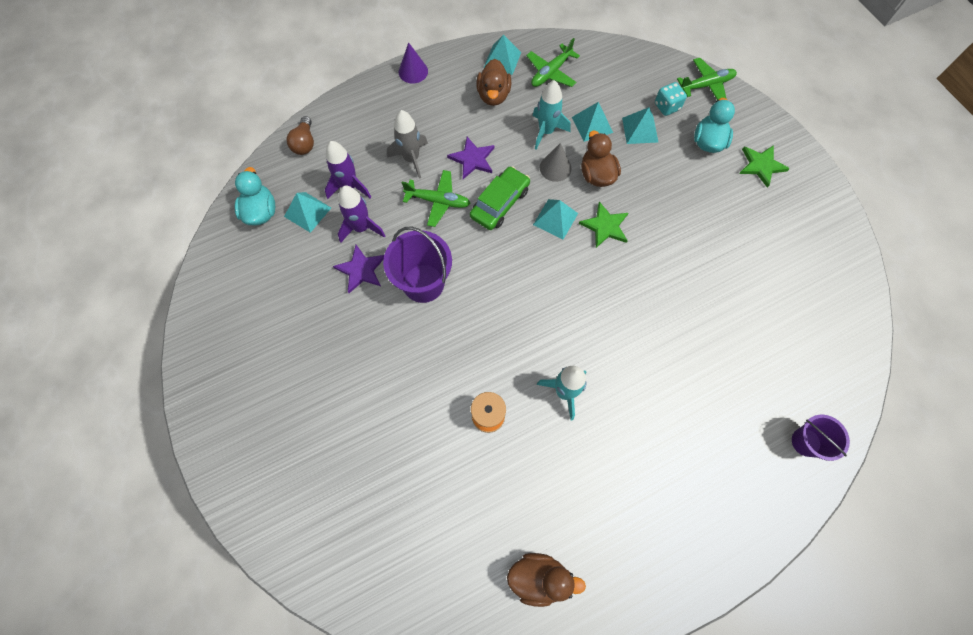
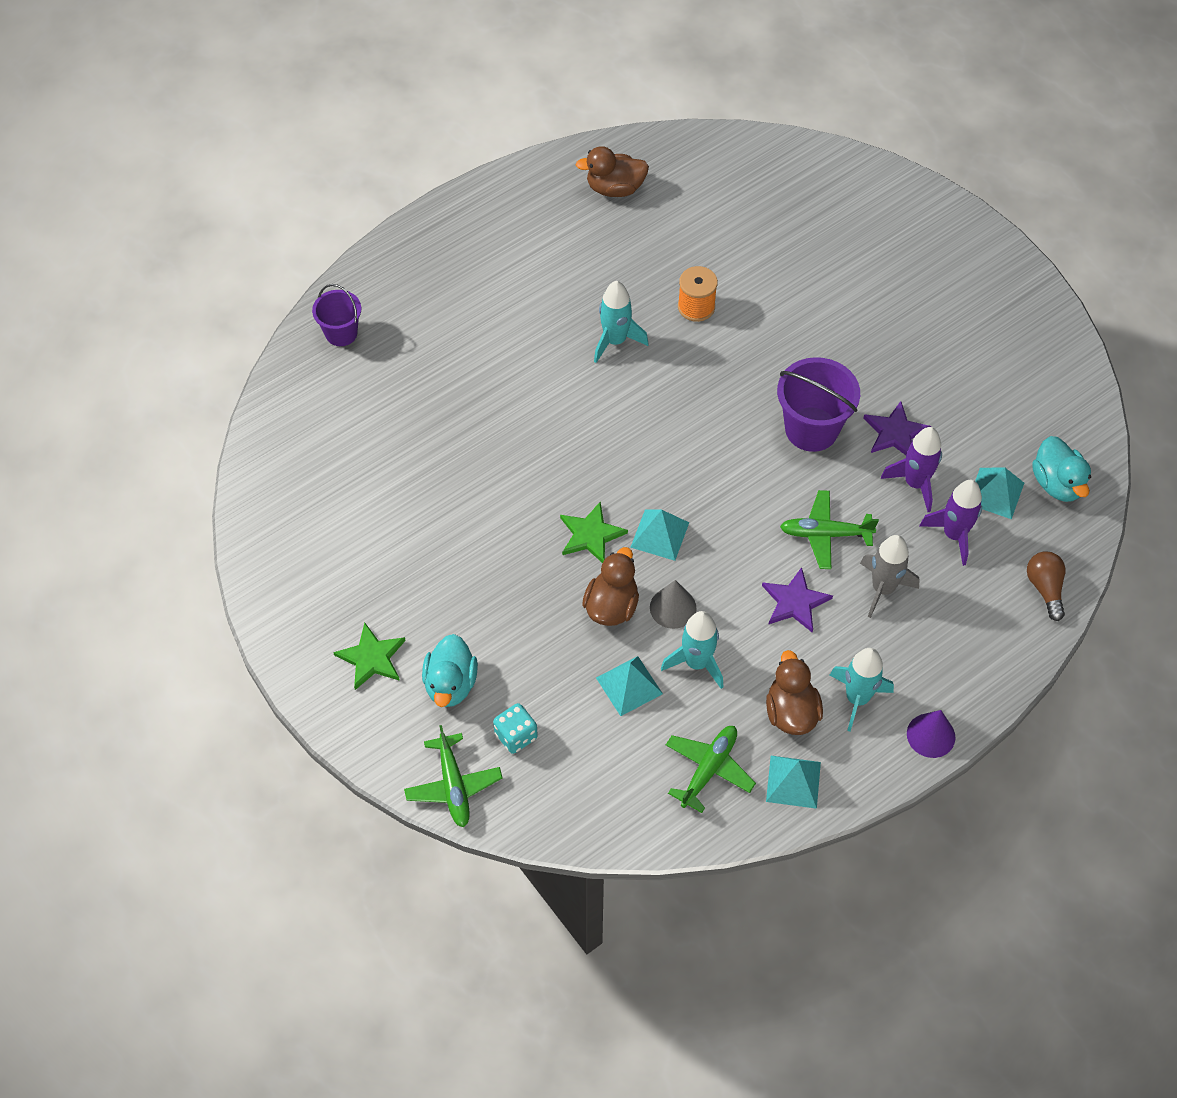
camera: 170 degrees right, 10 degrees down
green car [470,166,530,230] -> none
brown duck [581,131,621,187] -> brown duck turned 135 degrees counterclockwise [582,547,639,626]
turquoise pyramid [622,107,658,144] -> none
green plane [677,58,737,100] -> green plane turned 75 degrees counterclockwise [404,725,502,827]
none -> turquoise rocket [830,648,894,732]

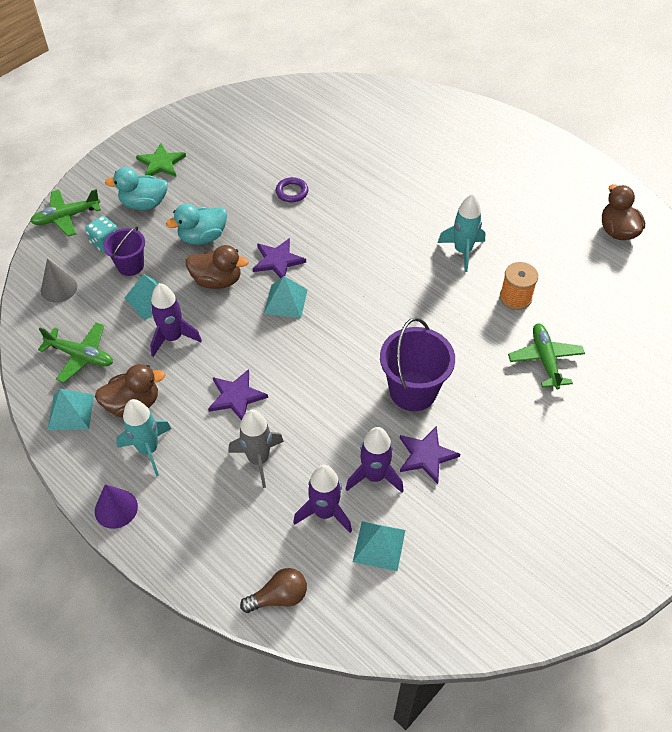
camera: 80 degrees right, 5 degrees down
purple bucket [312,284,361,346] -> purple bucket moved to [104,226,145,276]
green star [560,502,628,563] -> purple star [253,238,306,278]
grey cone [650,580,697,629] -> grey cone moved to [41,259,77,303]
turquoise rocket [661,611,723,689] -> purple rocket [150,283,202,357]
green plane [780,490,879,569] -> green plane moved to [508,323,585,390]
turquoise duck [1032,436,1091,502] -> turquoise duck moved to [166,204,227,245]
none -> purple ring [276,177,309,202]

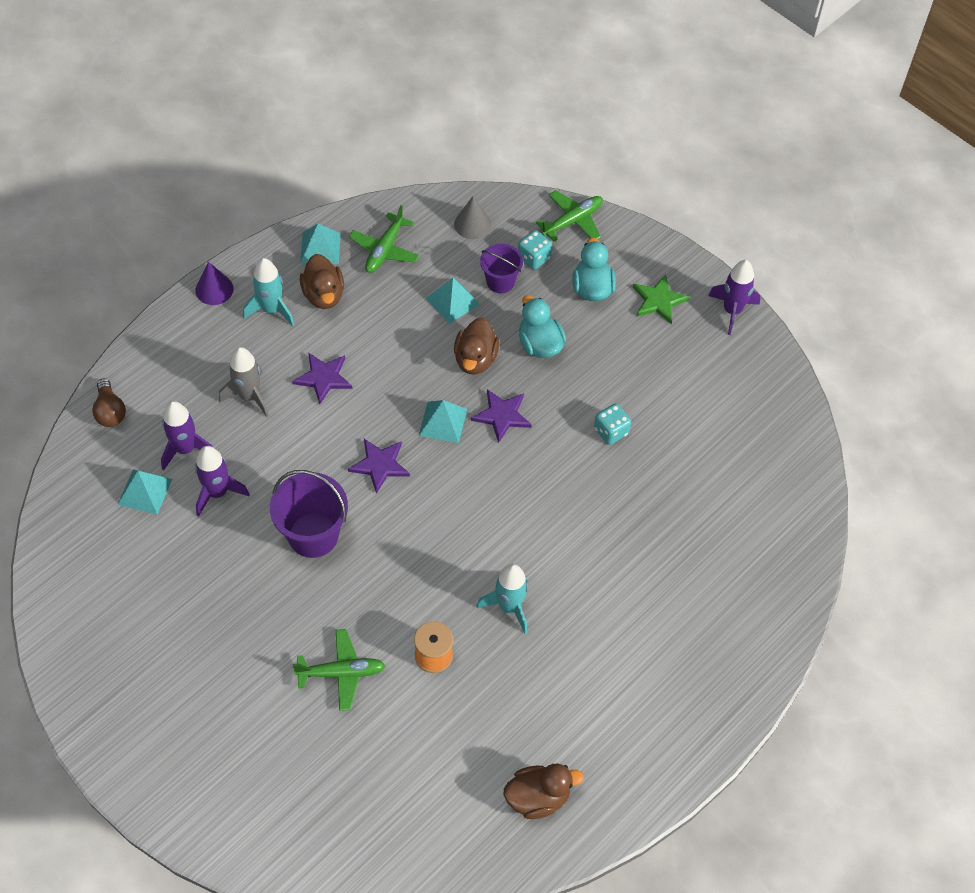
camera: 90 degrees right, 5 degrees up
green plane [30,189,101,237] -> green plane turned 75 degrees clockwise [536,190,603,242]
purple rocket [150,283,202,357] -> purple rocket moved to [708,260,760,335]
purple ring [276,177,309,202] -> turquoise dice [594,404,631,445]
purple star [400,426,460,484] -> purple star moved to [348,439,410,494]

